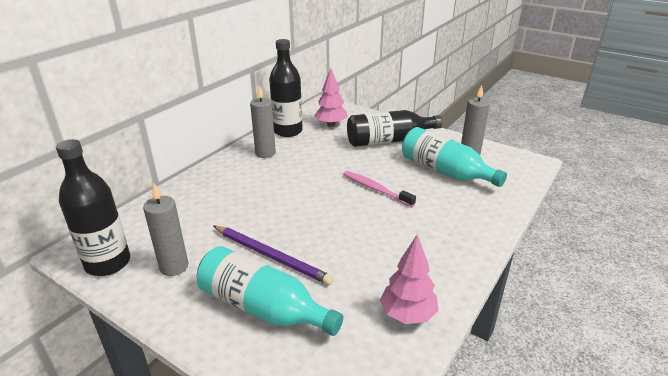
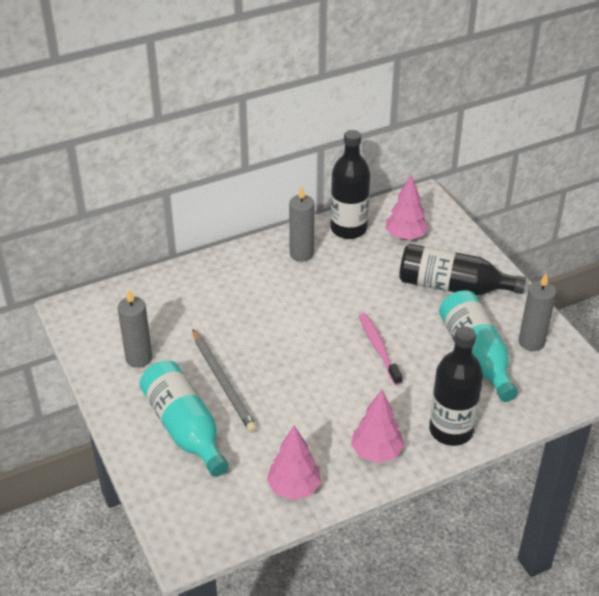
camera: 30 degrees right, 10 degrees up
black bottle [56,139,130,276] -> black bottle moved to [429,326,483,446]
purple pencil [213,226,334,285] -> grey pencil [192,329,257,433]
none -> pink tree [351,389,405,463]

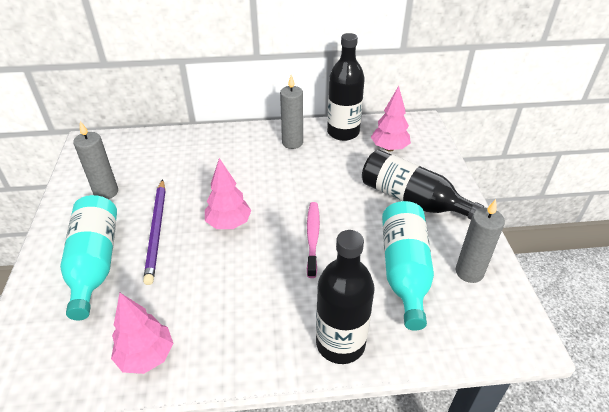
camera: 20 degrees right, 0 degrees up
grey pencil [192,329,257,433] -> purple pencil [143,179,166,285]
pink tree [351,389,405,463] -> pink tree moved to [205,158,251,229]

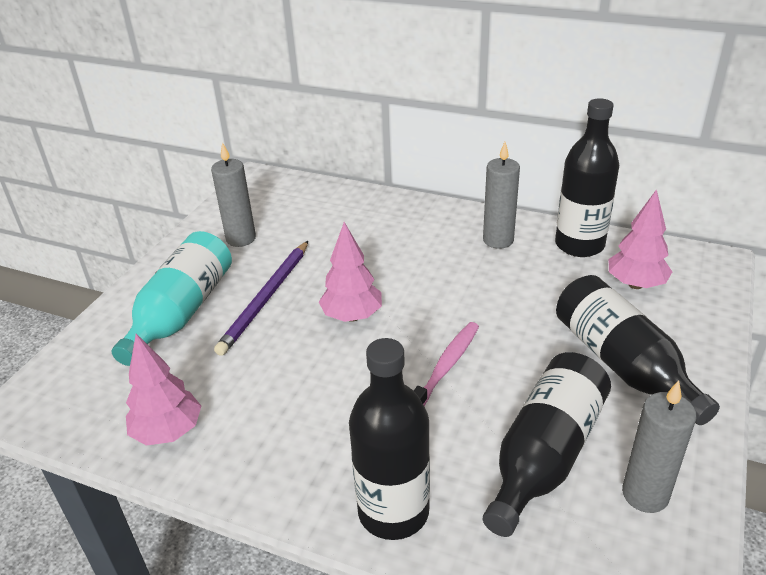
camera: 30 degrees right, 5 degrees down
turquoise bottle [382,201,434,331] -> black bottle [483,352,611,537]

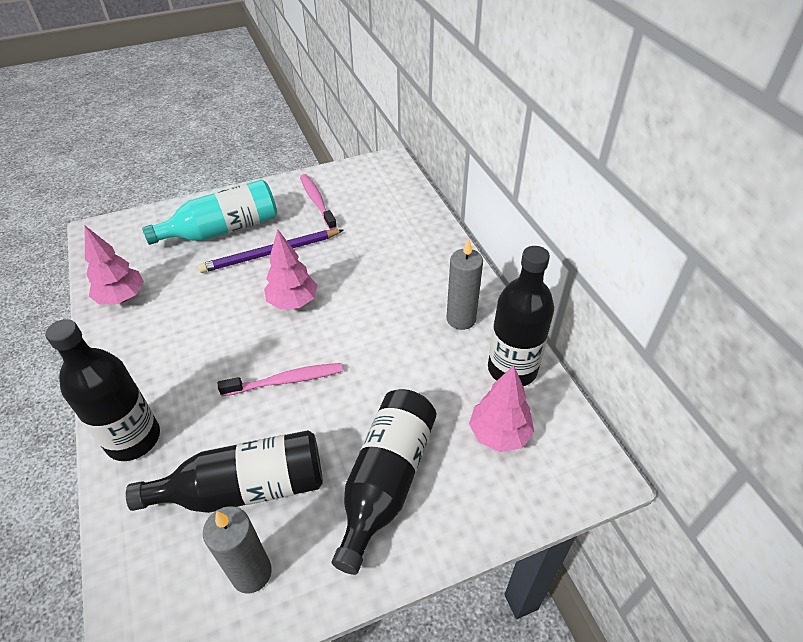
camera: 45 degrees right, 10 degrees up
grey candle [211,142,256,247] -> pink toothbrush [300,174,337,230]

